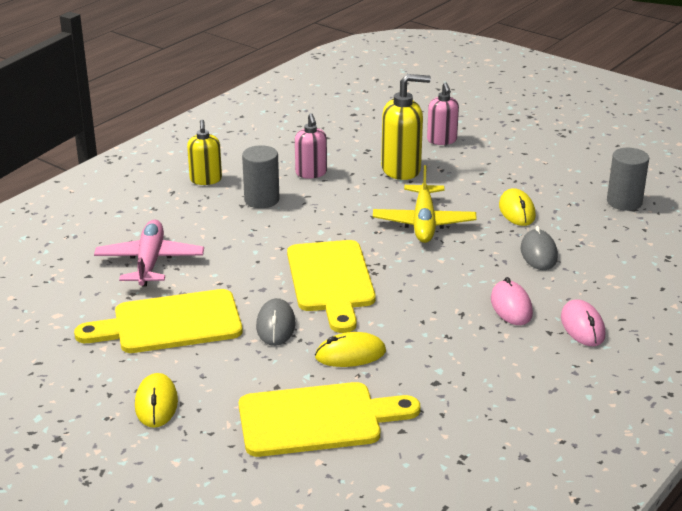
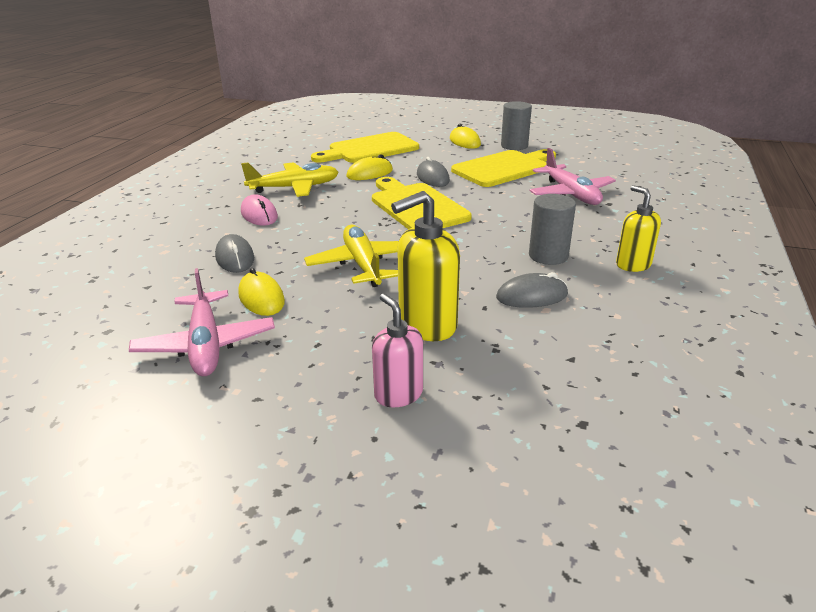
camera: 160 degrees right, 0 degrees up
pink soap dispenser [295,113,327,179] -> grey mouse [496,272,568,308]
pink mouse [561,299,605,346] -> none
grey cylinder [607,148,649,211] -> grey cylinder moved to [501,101,532,150]
none -> pink plane [129,268,275,376]
none -> yellow plane [241,162,339,197]

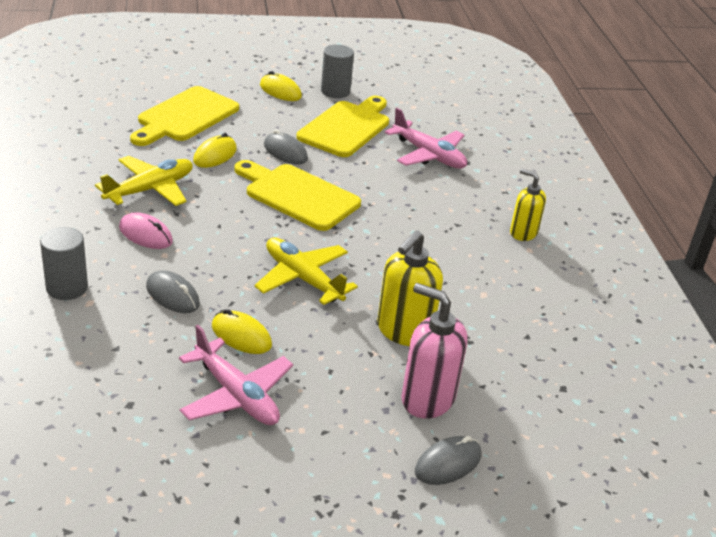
camera: 30 degrees left, 5 degrees up
pink soap dispenser [372,294,423,407] -> pink soap dispenser [401,283,467,419], size x1.55
grey mouse [496,272,568,308] -> grey mouse moved to [415,436,482,485]
grey cylinder [529,194,576,265] -> grey cylinder moved to [40,227,88,300]

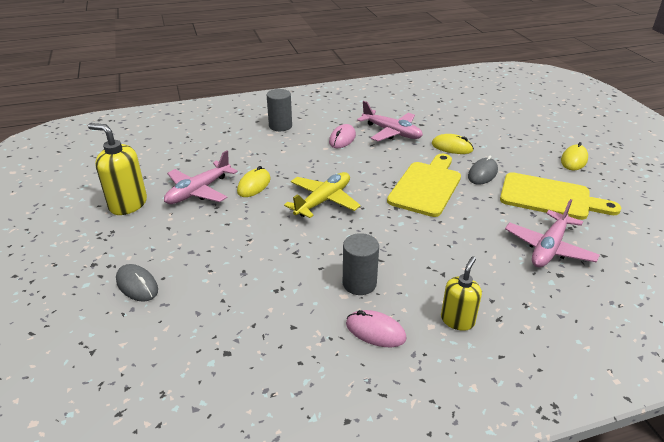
camera: 85 degrees right, 0 degrees up
yellow plane [95,156,193,206] -> pink plane [357,101,423,141]
yellow cutting board [130,86,239,146] -> none
grey mouse [146,270,200,313] -> none
grey cylinder [321,44,354,98] -> grey cylinder moved to [343,233,379,295]
yellow soap dispenser [377,230,443,346] -> yellow soap dispenser moved to [88,123,147,215]
pink soap dispenser [401,283,467,419] -> none
none -> pink mouse [346,310,407,347]

